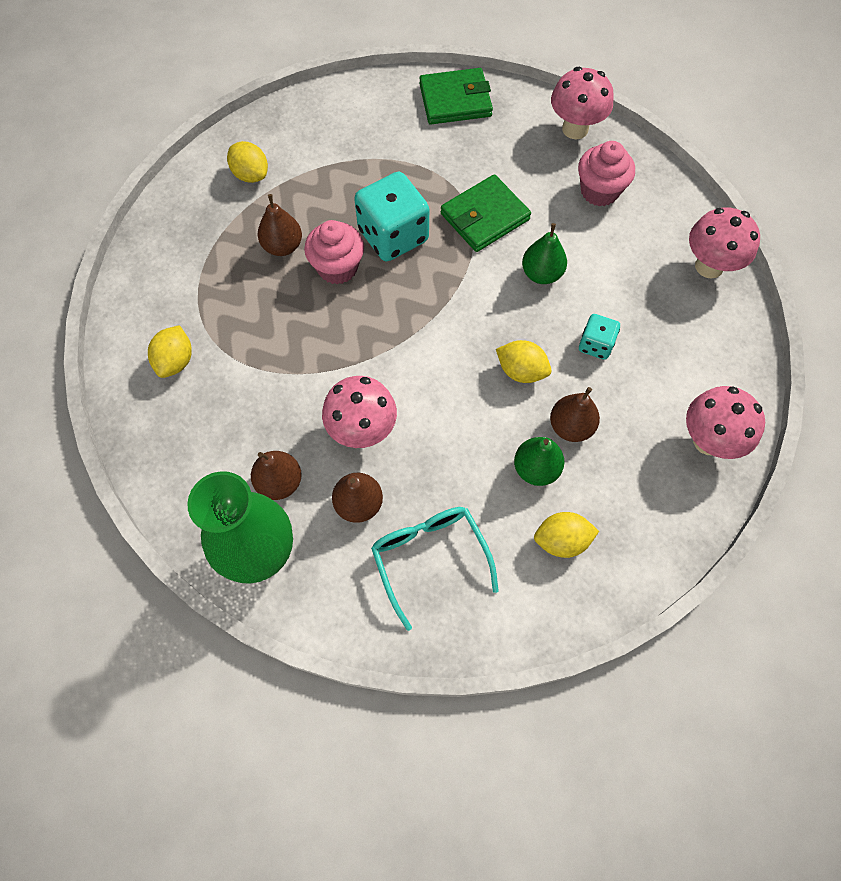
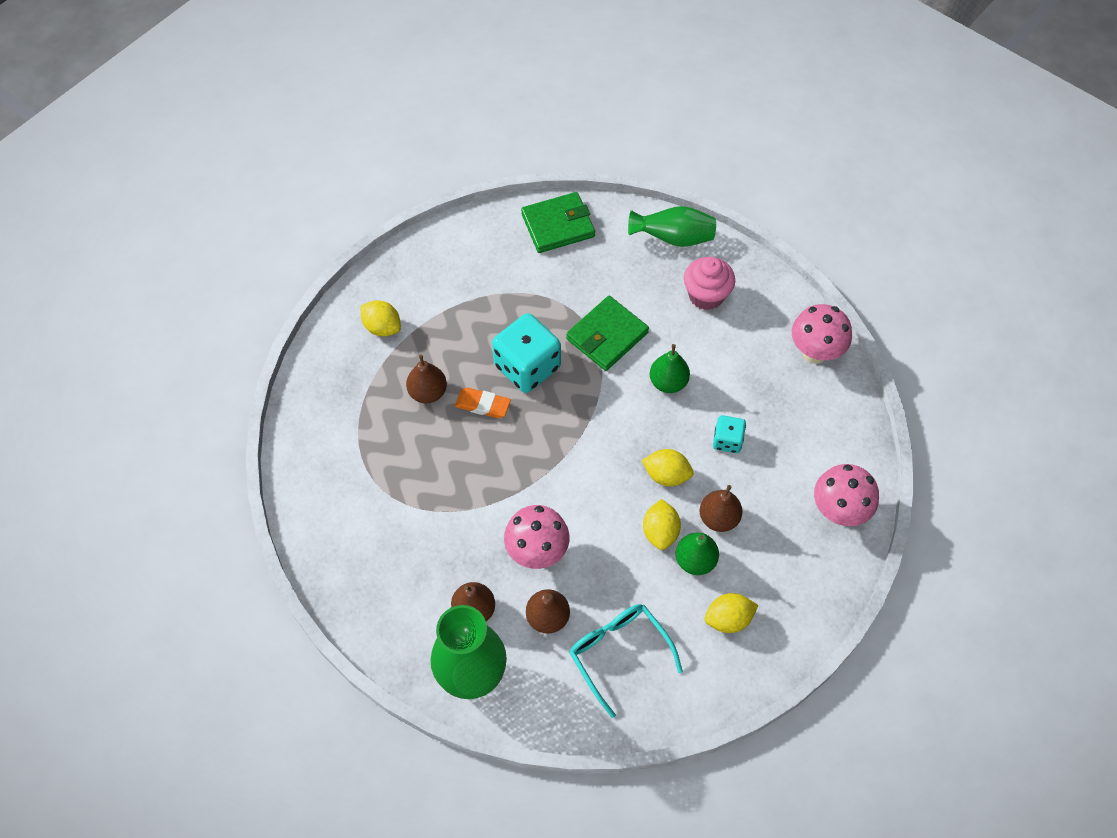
camera: 10 degrees left, 5 degrees down
yellow lemon [148,325,192,378] -> yellow lemon moved to [643,499,681,550]
pink cupcake [304,220,364,284] -> orange eraser [455,388,511,418]
pink mushroom [551,67,614,139] -> green vase [628,206,716,247]

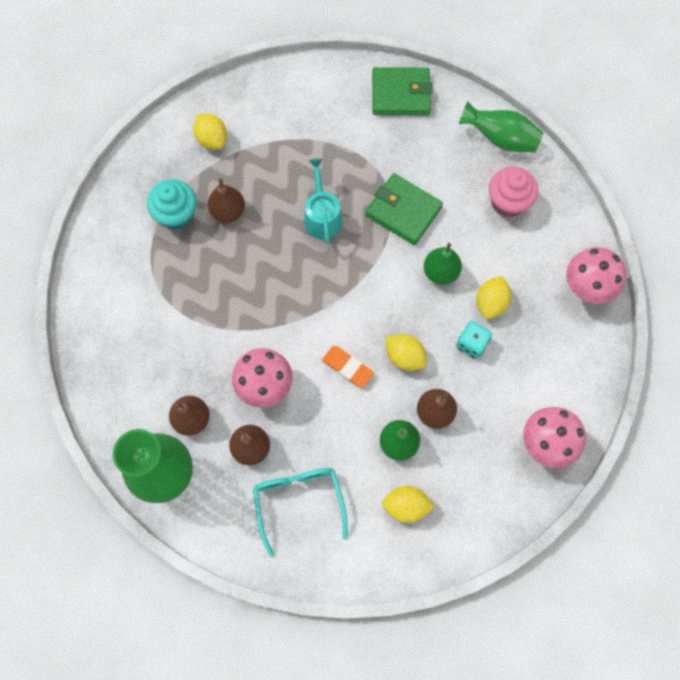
camera: 20 degrees right, 10 degrees up
orange eraser [455,388,511,418] -> orange eraser moved to [322,346,374,388]
turquoise dice [492,313,561,393] -> turquoise watering can [304,158,342,245]
green wallet [566,296,649,371] -> green wallet turned 60 degrees clockwise [365,173,443,245]
yellow lemon [643,499,681,550] -> yellow lemon moved to [476,276,511,319]
none -> turquoise cupcake [147,179,197,230]

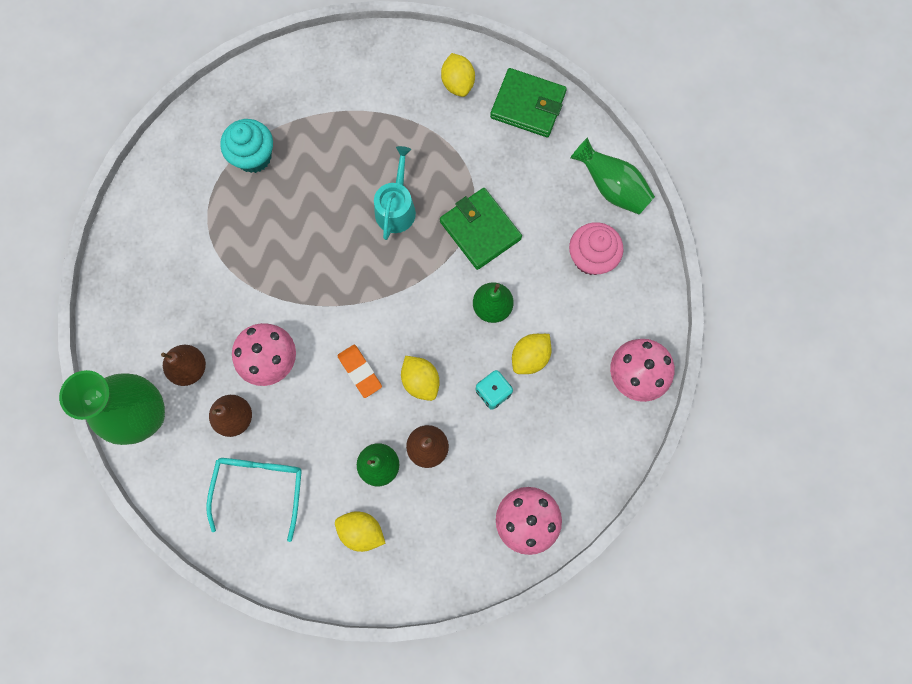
camera: 20 degrees right, 5 degrees up
yellow lemon [193,114,227,150] -> yellow lemon moved to [441,53,475,97]
brown pear [208,178,245,223] -> none

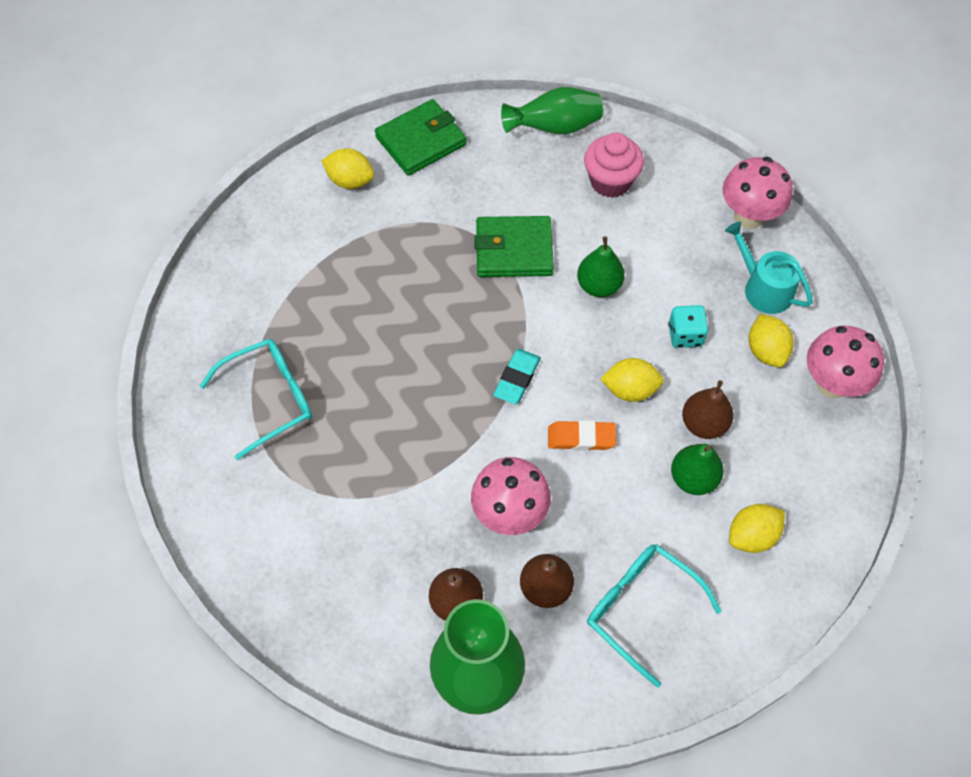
camera: 55 degrees left, 15 degrees down
turquoise cupcake [220,119,273,173] -> turquoise glasses [200,339,312,460]
turquoise watering can [374,146,416,240] -> turquoise watering can moved to [725,222,813,314]
yellow lemon [512,334,552,374] -> yellow lemon moved to [749,314,794,367]
none -> turquoise eraser [493,349,541,405]

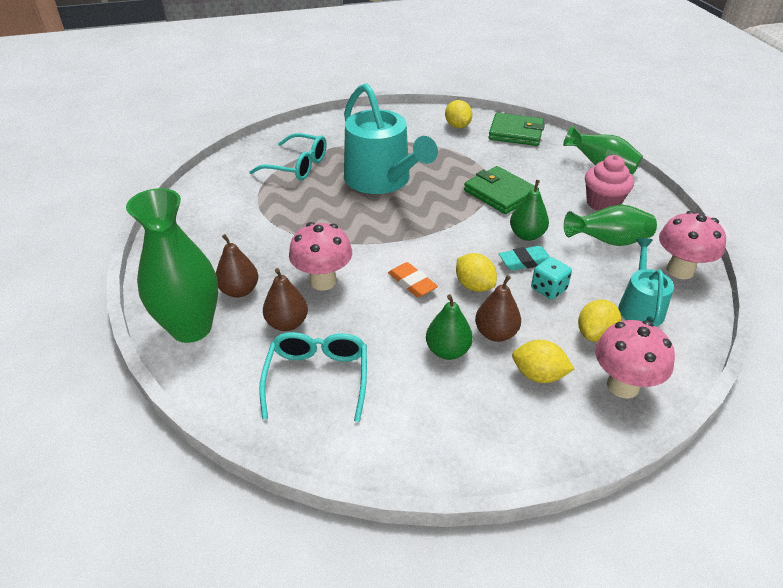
camera: 50 degrees right, 20 degrees down
turquoise eraser [493,349,541,405] -> turquoise eraser moved to [499,246,550,271]
yellow lemon [729,504,785,553] -> yellow lemon moved to [512,340,574,383]
none -> turquoise watering can [344,83,438,194]
none -> green vase [564,204,657,246]

